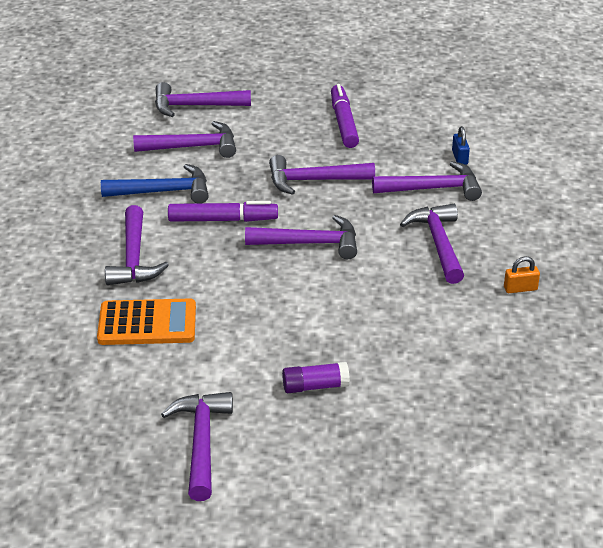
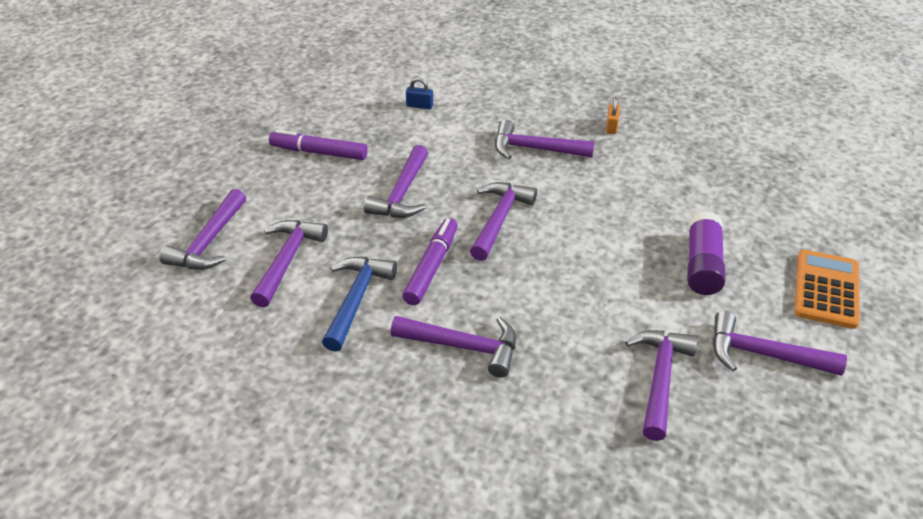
camera: 70 degrees left, 5 degrees up
orange calculator [97,298,196,345] -> orange calculator moved to [794,250,860,329]
purple glue stick [282,362,350,393] -> purple glue stick [688,211,726,295], size x1.52
purple hammer [372,161,482,201] -> purple hammer moved to [625,330,698,441]

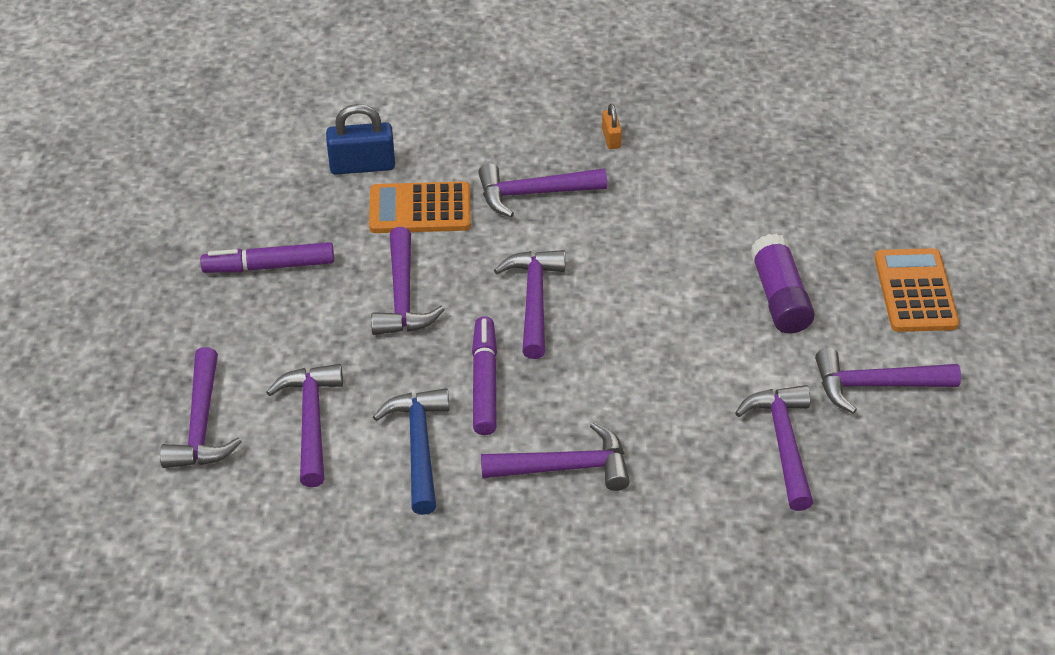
camera: 20 degrees left, 5 degrees up
blue padlock [406,78,433,109] -> blue padlock [326,104,395,175], size x1.86
none -> orange calculator [369,182,471,233]

